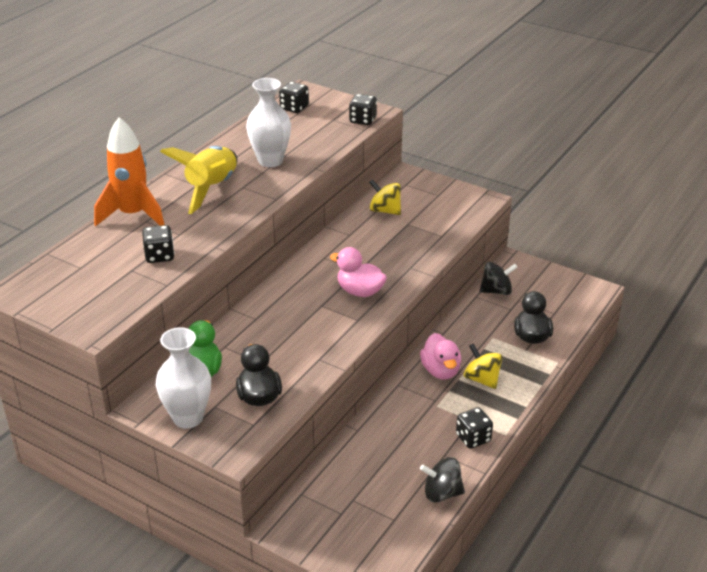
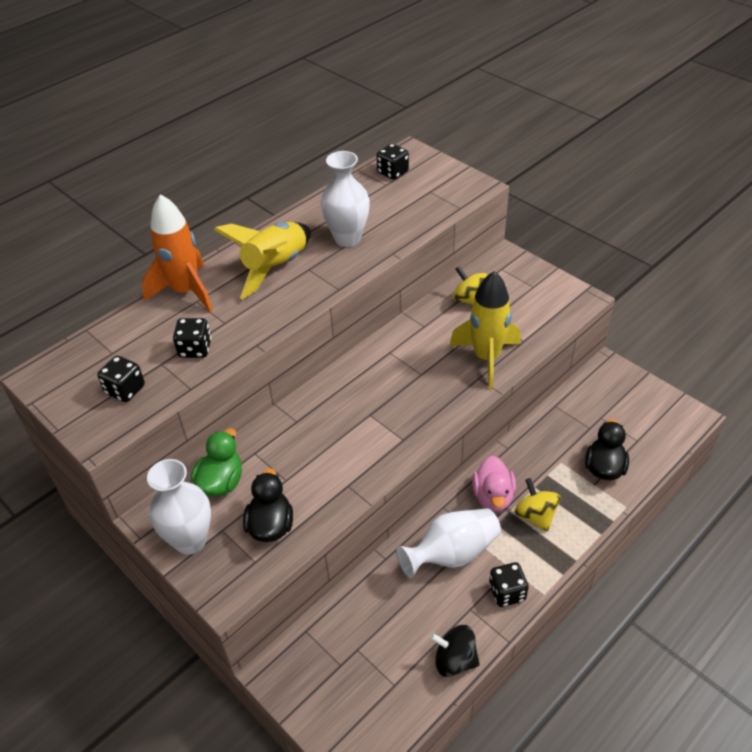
camera: 15 degrees right, 10 degrees up
pink duck [330,247,387,297] -> none
black dice [349,94,377,125] -> black dice moved to [97,356,145,402]
black spinning top [479,262,517,295] -> none
none -> white vase [396,508,501,578]
none -> yellow rocket [450,271,521,388]

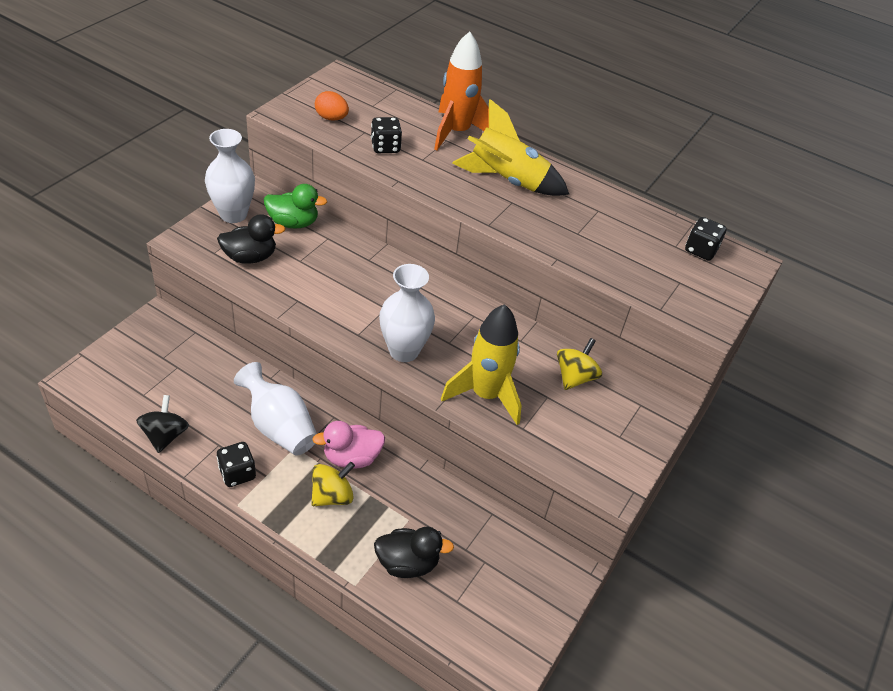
camera: 70 degrees right, 0 degrees up
black dice [97,356,145,402] -> orange egg [315,91,349,121]
white vase [320,151,370,247] -> white vase moved to [379,264,435,362]

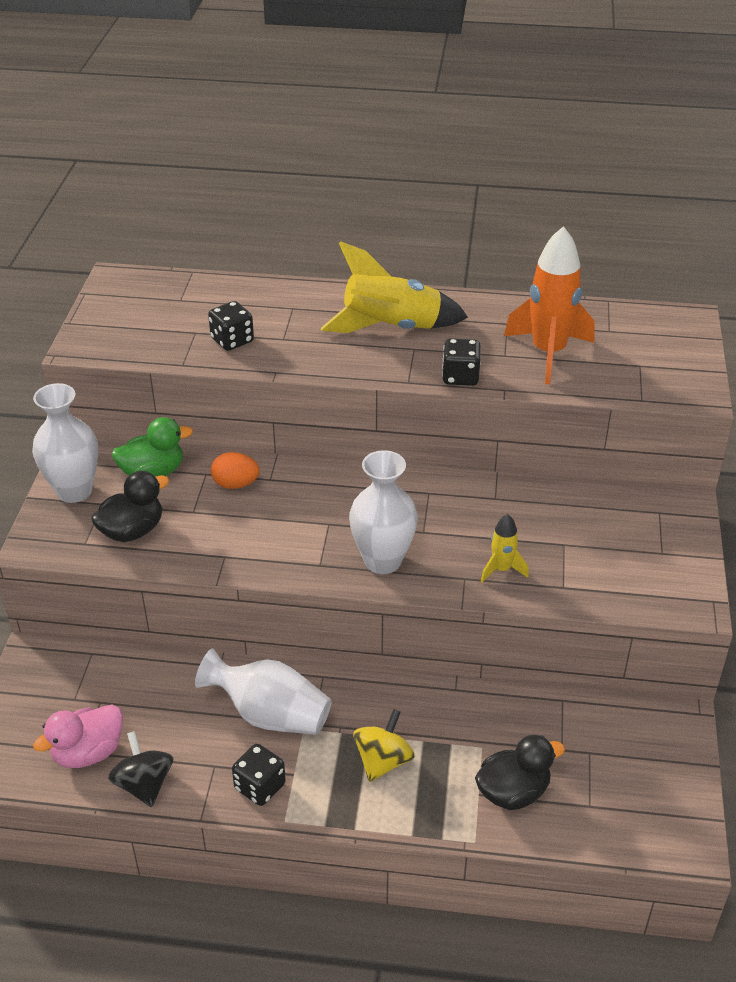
camera: 20 degrees left, 5 degrees down
pink duck [312,421,385,468] -> pink duck moved to [33,704,123,768]
orange egg [315,91,349,121] -> orange egg moved to [211,452,260,489]
orange rocket [434,31,489,151] -> orange rocket moved to [504,226,595,384]
yellow rocket [441,304,522,425] -> yellow rocket [481,514,529,583], size x0.49
yellow spinning top [557,338,602,390] -> none
black dice [685,217,727,261] -> black dice moved to [442,338,481,386]

